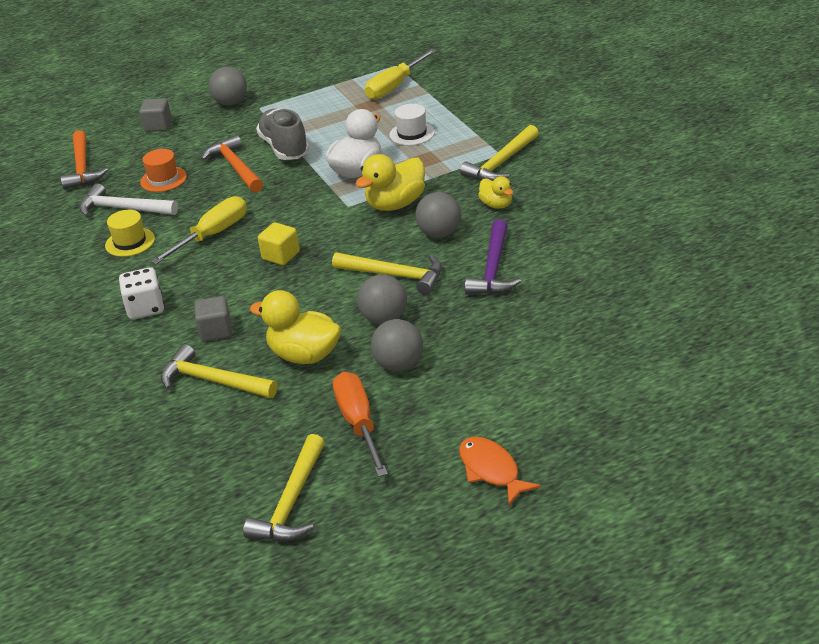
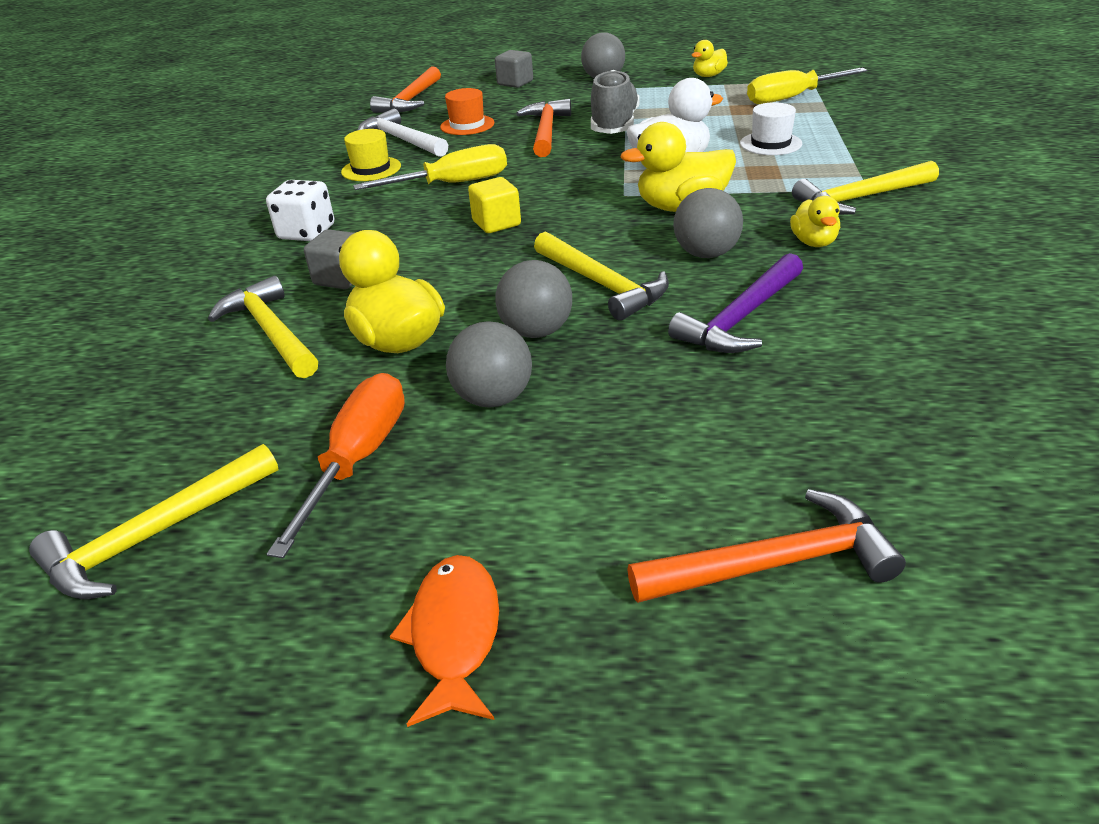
camera: 30 degrees right, 0 degrees up
none -> orange hammer [627,489,906,603]
none -> yellow duck [691,40,728,77]

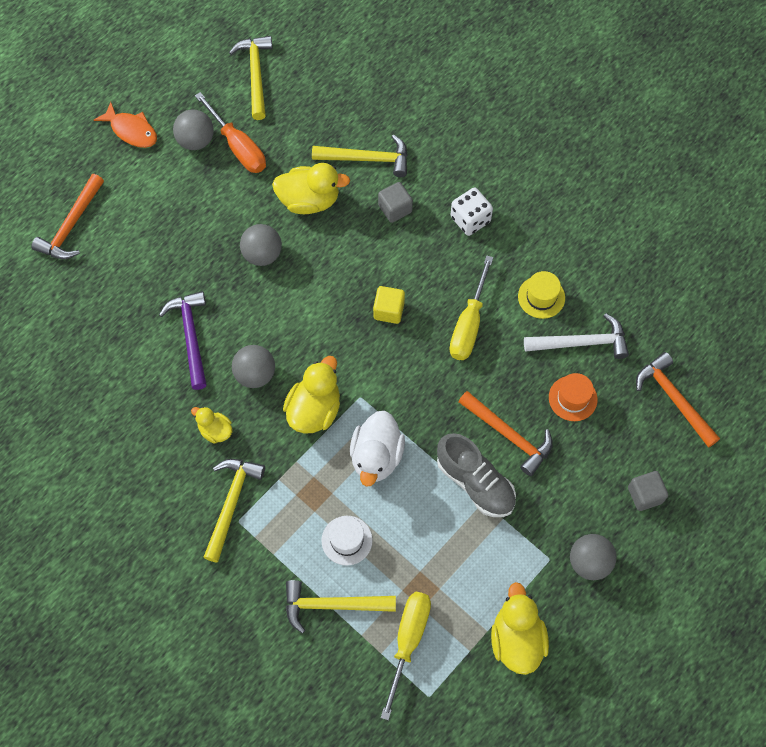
camera: 125 degrees right, 30 degrees up
grey ball [446,321,532,408] -> grey ball moved to [173,109,214,150]
yellow hammer [534,232,669,321] -> yellow hammer moved to [286,580,396,634]
yellow duck [691,40,728,77] -> yellow duck [491,582,549,675], size x1.76

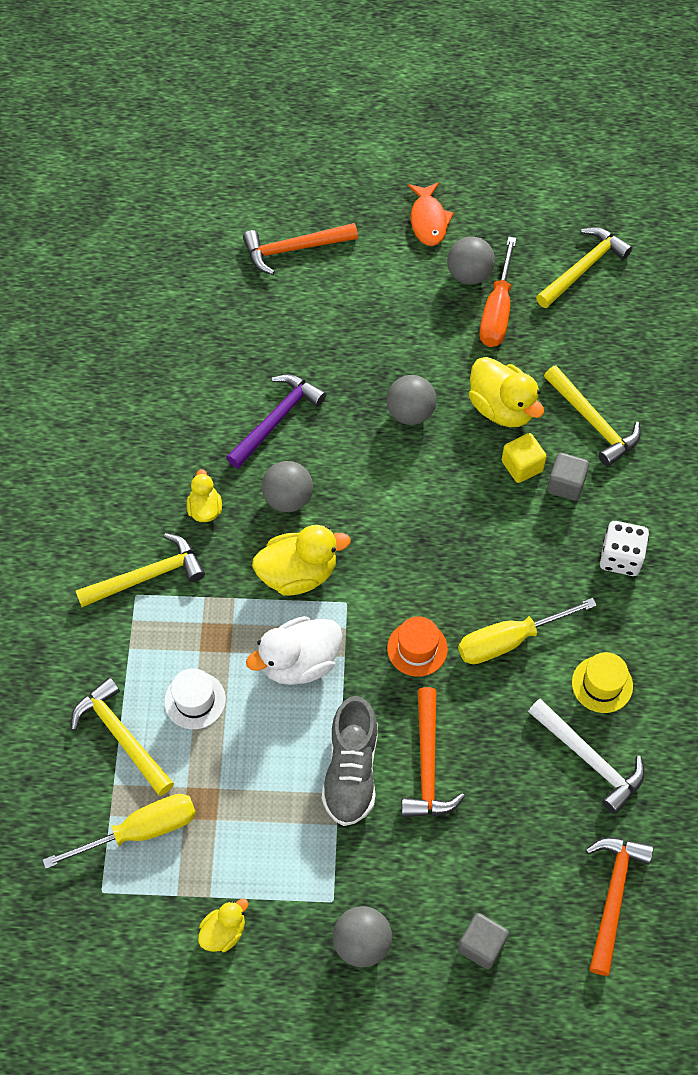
camera: 50 degrees right, 5 degrees down
yellow cube [373,286,405,324] -> yellow cube moved to [502,433,547,483]
yellow duck [491,582,549,675] -> yellow duck [198,899,248,952], size x0.57
orange hat [549,373,598,421] -> orange hat moved to [387,616,448,677]

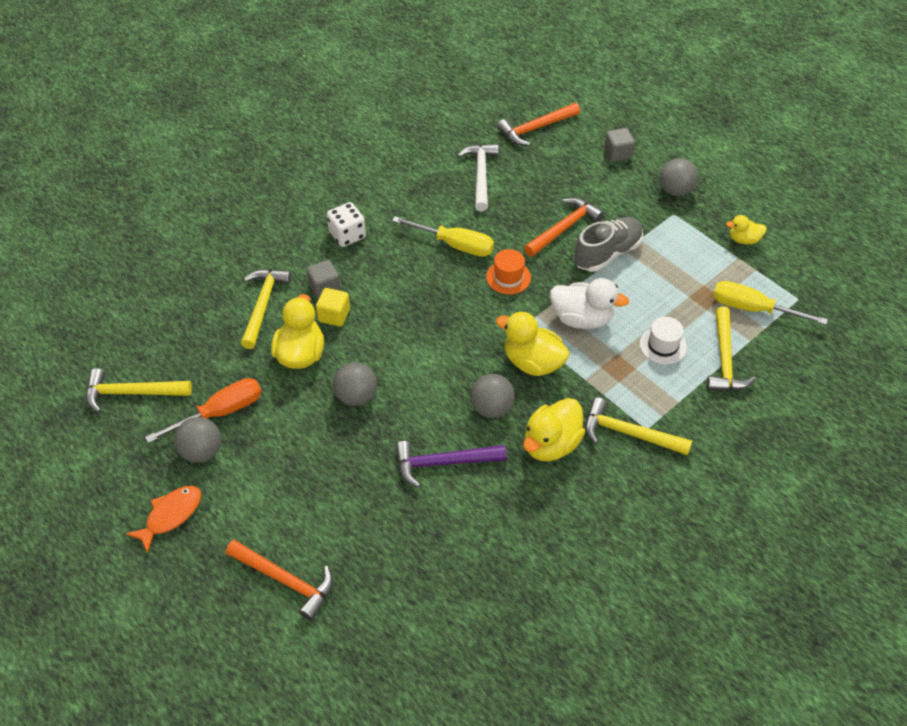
camera: 135 degrees left, 10 degrees down
yellow duck [187,469,222,522] -> yellow duck [523,398,585,462], size x1.76
yellow hat [572,652,633,713] -> none

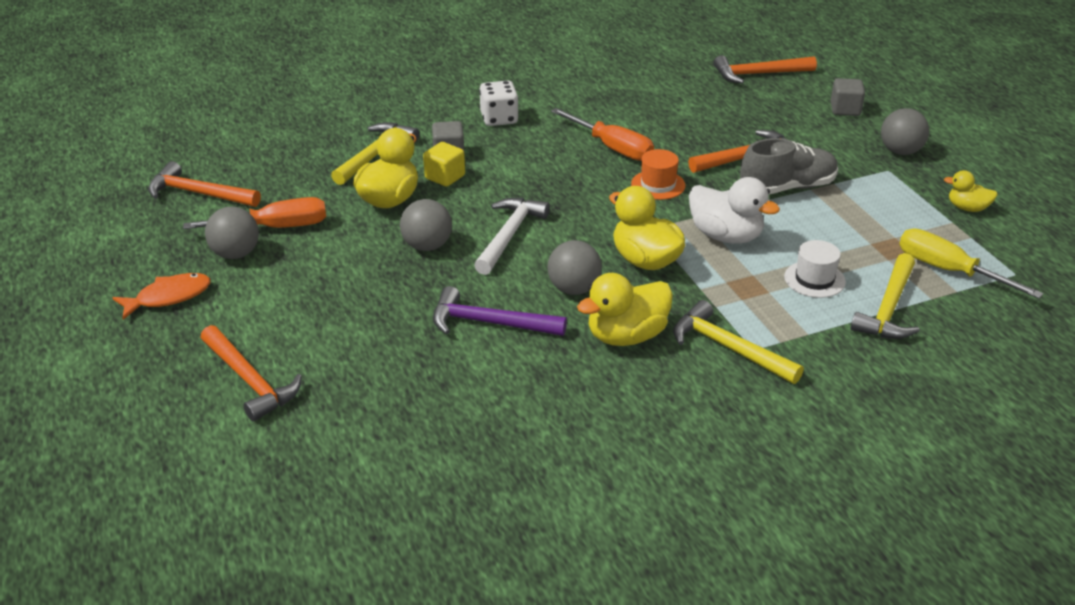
camera: 20 degrees right, 15 degrees down
yellow hammer [86,369,192,413] -> orange hammer [148,161,261,207]
yellow screwdriver [392,216,494,257] -> orange screwdriver [551,108,654,161]
white hammer [458,144,499,211] -> white hammer moved to [474,198,550,275]

